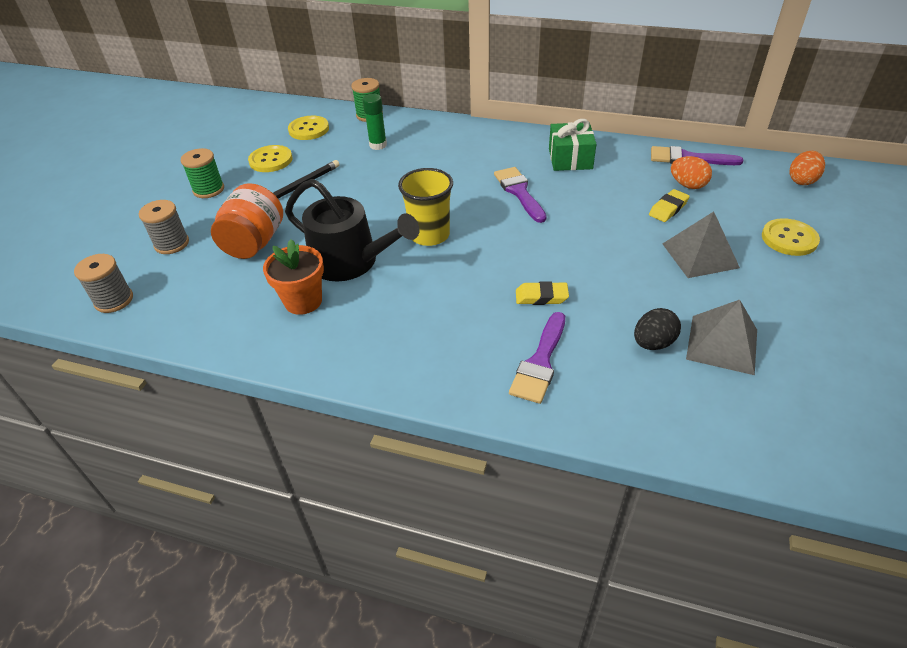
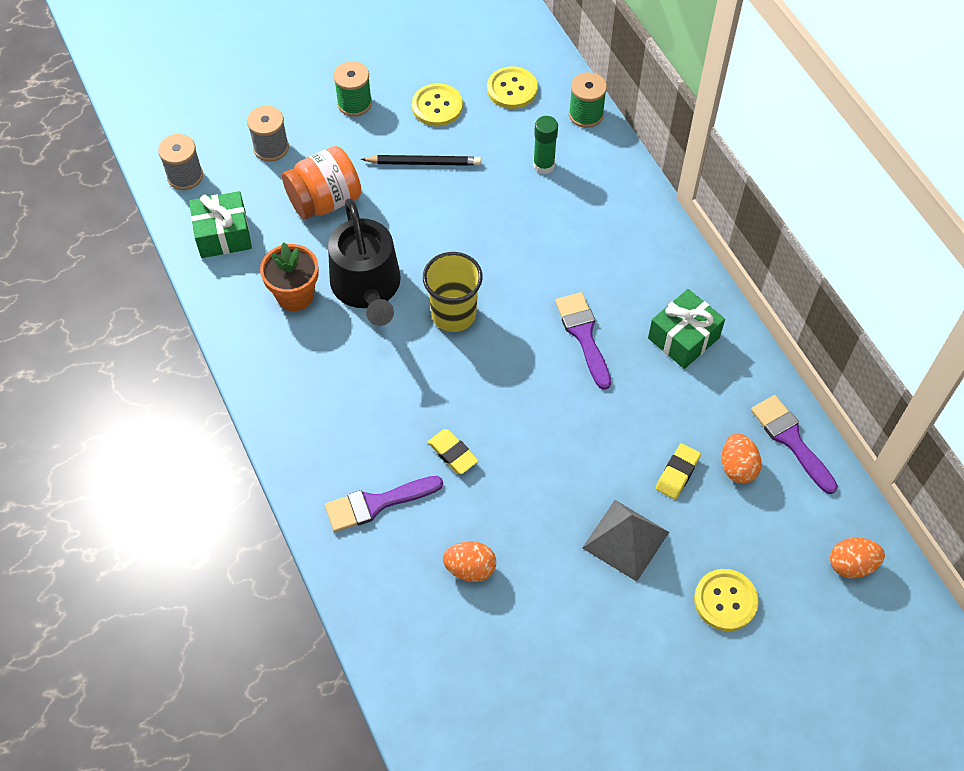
camera: 45 degrees right, 15 degrees up
purple brush [494,167,547,223] -> purple brush turned 45 degrees counterclockwise [555,292,611,390]
black egg [634,308,681,350] -> orange egg [443,541,496,582]
yellow eraser [649,189,690,222] -> yellow eraser turned 60 degrees counterclockwise [656,443,701,499]
grey pyramid [686,300,757,375] -> none
none -> green gift [189,191,252,258]

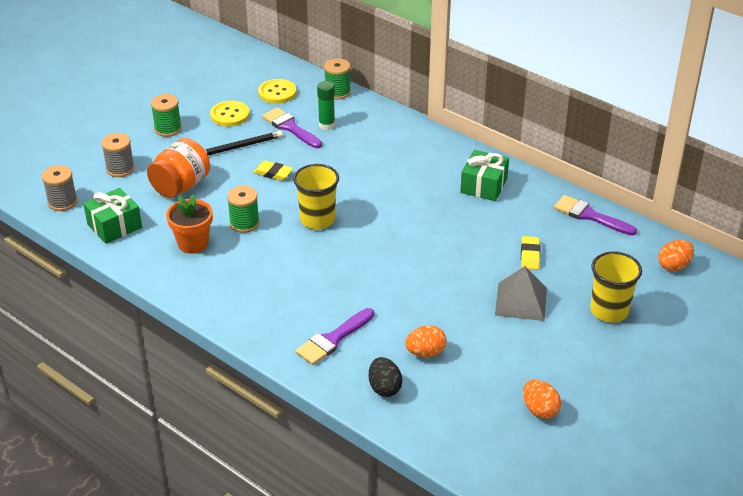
camera: 25 degrees left, 20 degrees down
black watering can [328,199,401,326] -> green spool [227,186,260,233]
yellow eraser [428,429,478,474] -> yellow eraser moved to [253,161,293,181]
purple brush [555,292,611,390] -> purple brush moved to [262,107,322,148]
yellow button [694,569,759,631] -> yellow cup [590,251,642,323]
orange egg [722,433,762,484] -> orange egg moved to [523,380,561,419]
none -> black egg [369,357,402,397]

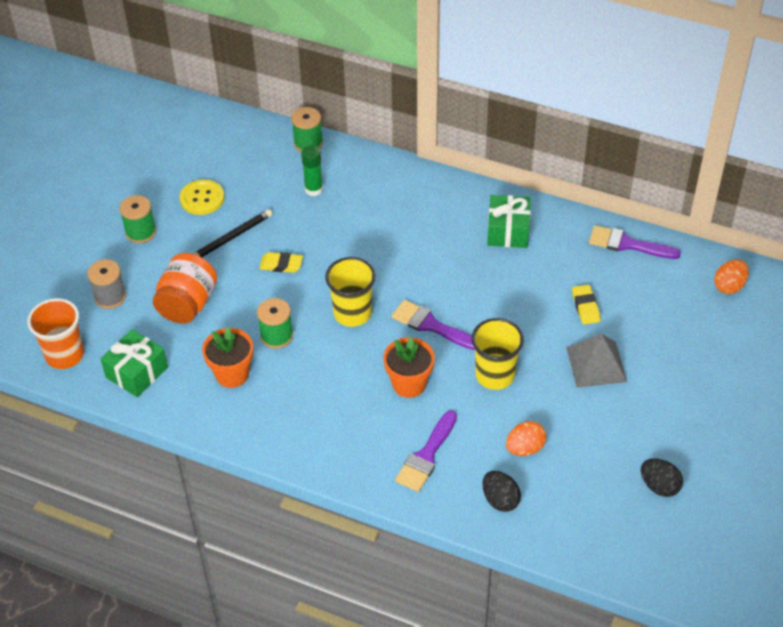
camera: 15 degrees left, 10 degrees up
grey spool [42,165,77,211] -> orange cup [27,298,84,369]
yellow button [258,79,297,104] -> none
purple brush [262,107,322,148] -> purple brush moved to [392,300,475,350]
orange egg [523,380,561,419] -> black egg [641,458,683,497]
yellow cup [590,251,642,323] -> yellow cup moved to [472,318,524,390]
none -> orange flower pot [383,337,435,398]

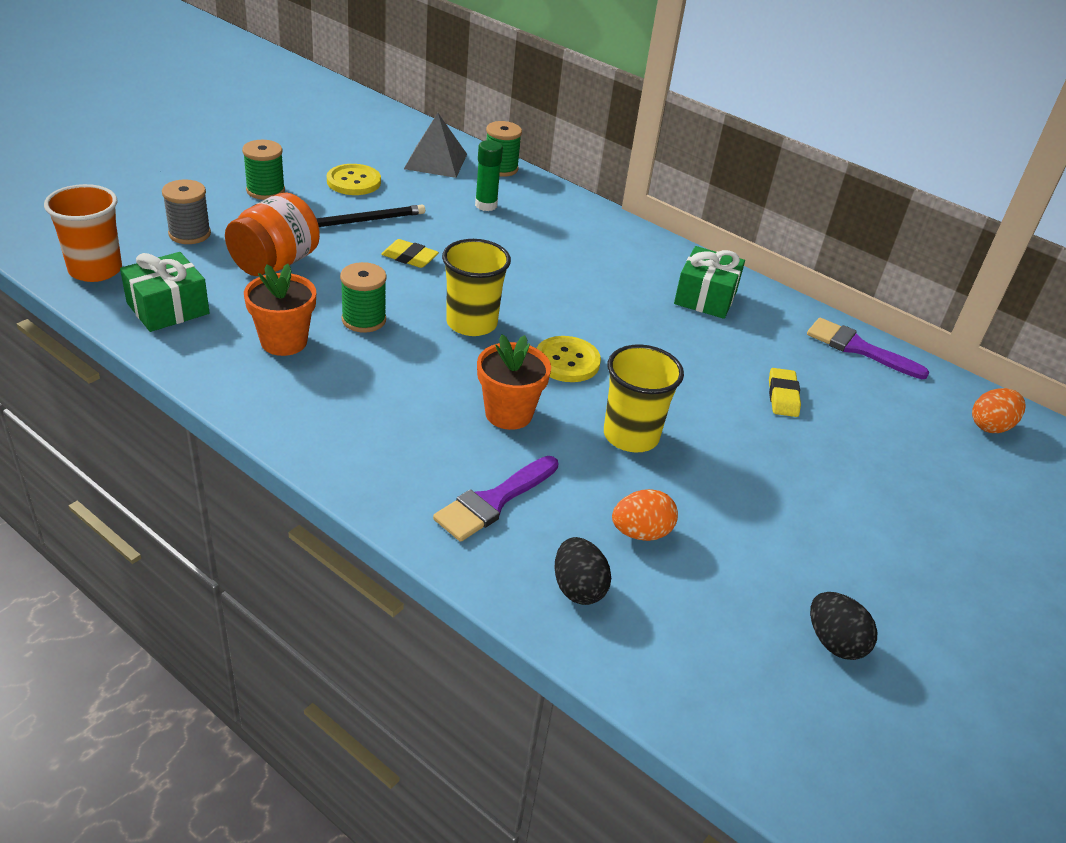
camera: 10 degrees right, 10 degrees down
purple brush [392,300,475,350] -> yellow button [537,336,601,382]
grey pyramid [566,334,627,388] -> grey pyramid moved to [404,113,467,178]

